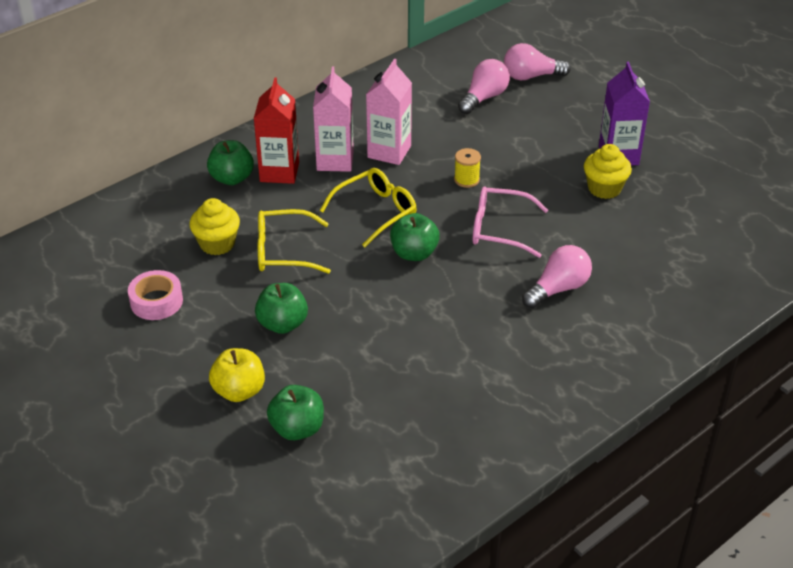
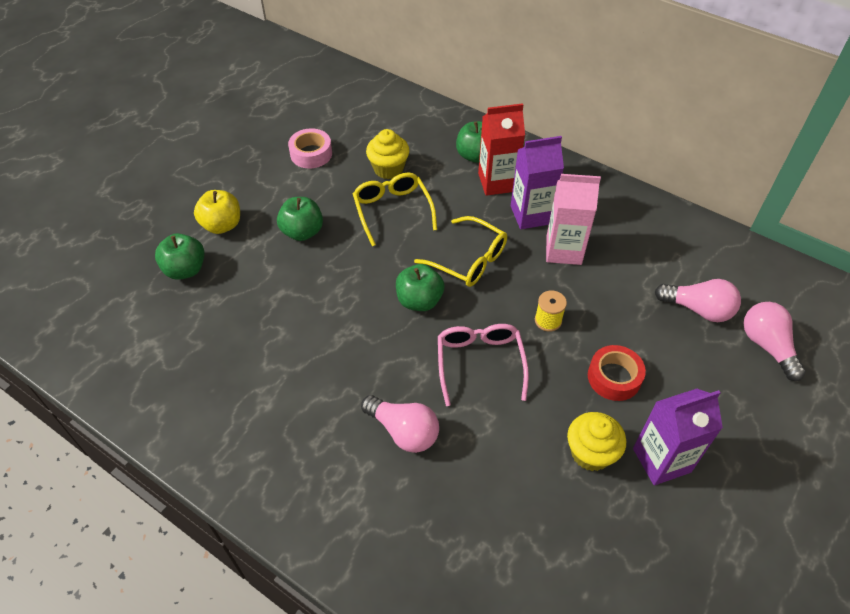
camera: 75 degrees right, 10 degrees up
pink carton [313,67,354,172] -> purple carton [511,136,564,229]
none -> red tape [588,345,646,401]

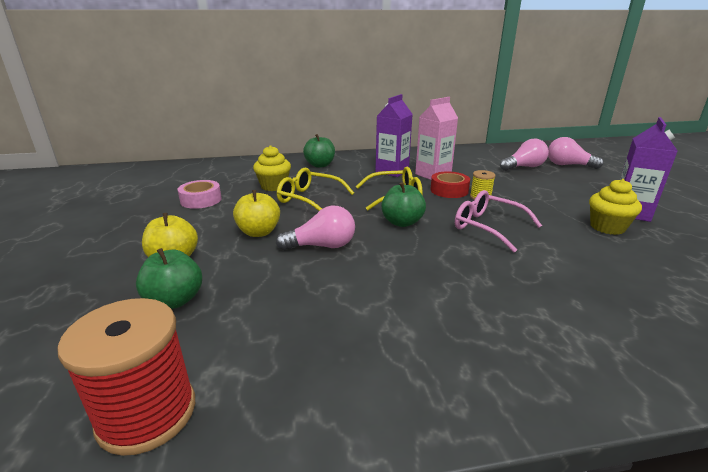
camera: 45 degrees left, 25 degrees down
green apple [277,197,323,241] -> yellow apple [233,190,280,237]
pink light bulb [361,395,439,453] -> pink light bulb moved to [276,206,355,250]
red carton [478,103,525,196] -> none
red tape [588,345,646,401] -> red tape moved to [430,171,470,198]
none -> red spool [57,298,195,456]

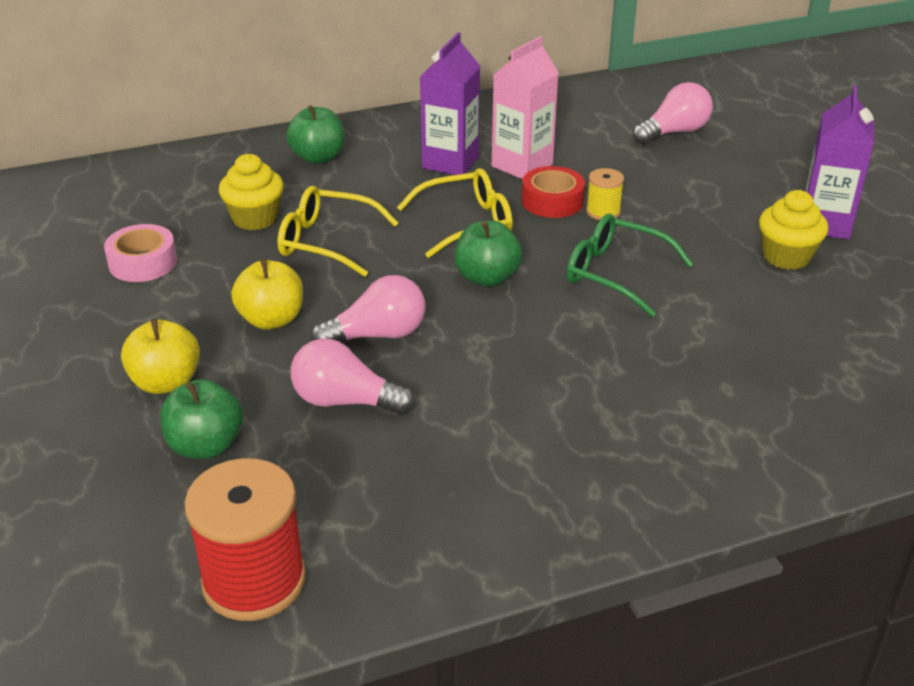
camera: 10 degrees left, 10 degrees up
pink glasses [455,190,542,253] -> green glasses [567,214,693,317]
pink light bulb [548,137,604,169] -> pink light bulb moved to [291,338,415,415]

